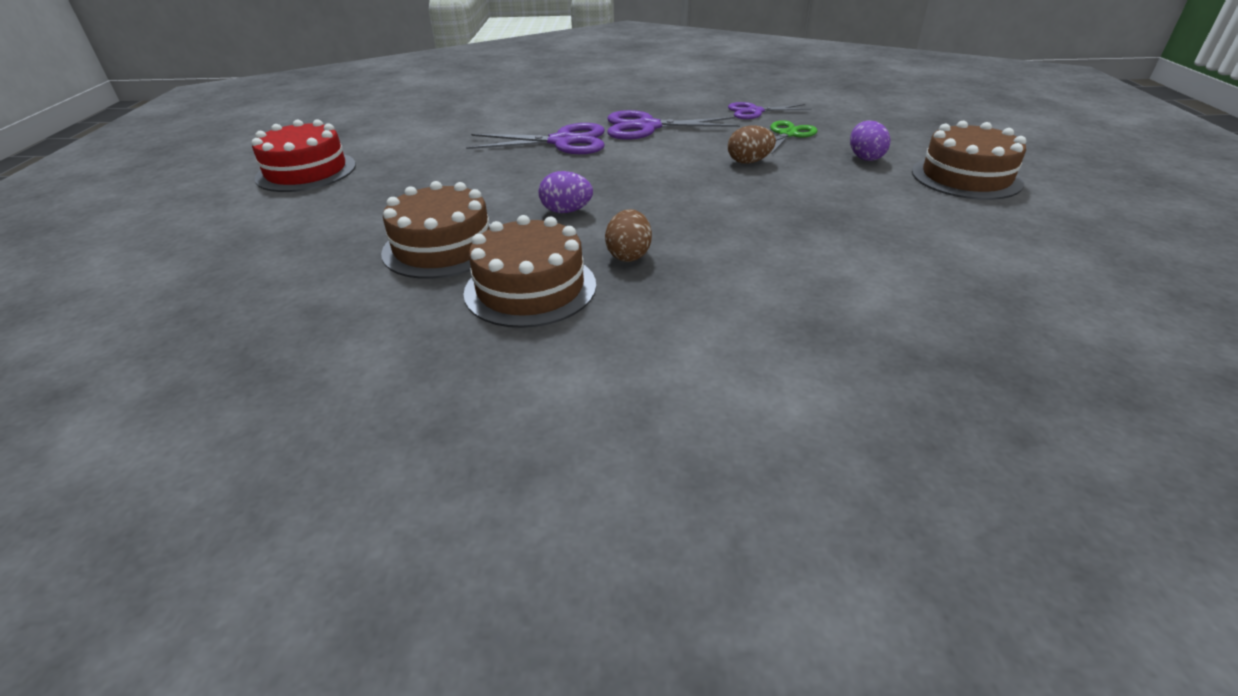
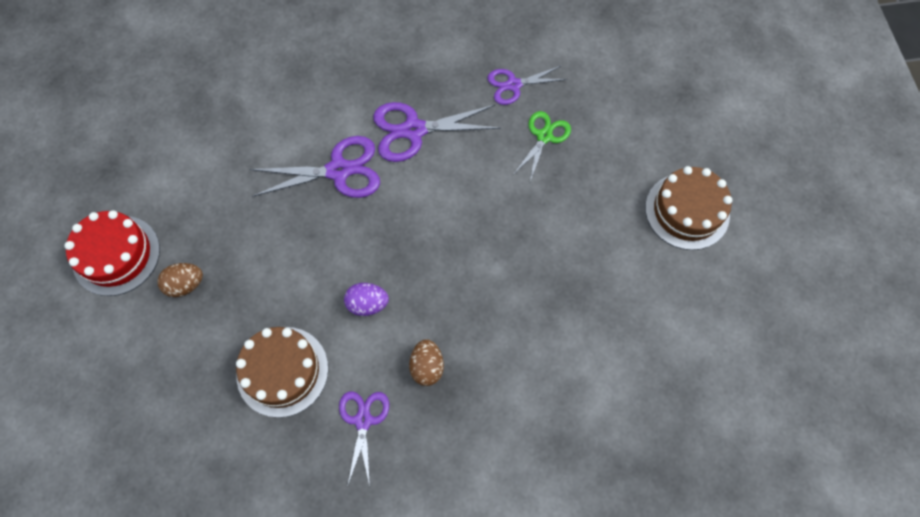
camera: 10 degrees left, 30 degrees up
brown cake [464,215,596,328] -> purple scissors [339,391,389,487]
brown egg [728,125,776,164] -> brown egg moved to [158,263,203,297]
purple egg [850,120,891,161] -> none

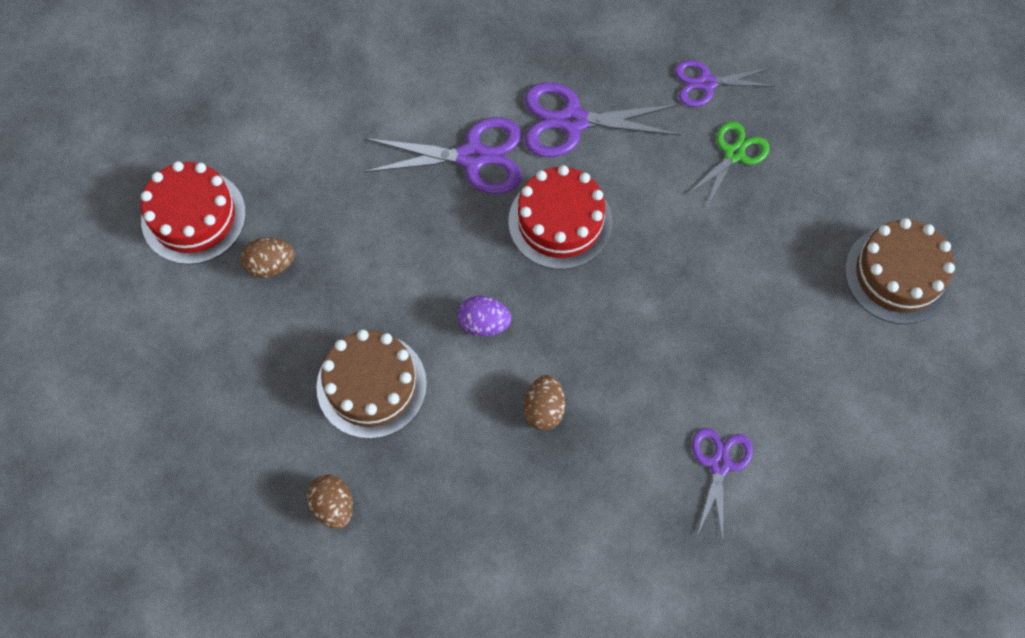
camera: 10 degrees right, 0 degrees up
purple scissors [339,391,389,487] -> purple scissors moved to [692,428,753,540]
none -> brown egg [307,475,353,529]
none -> red cake [508,165,612,270]

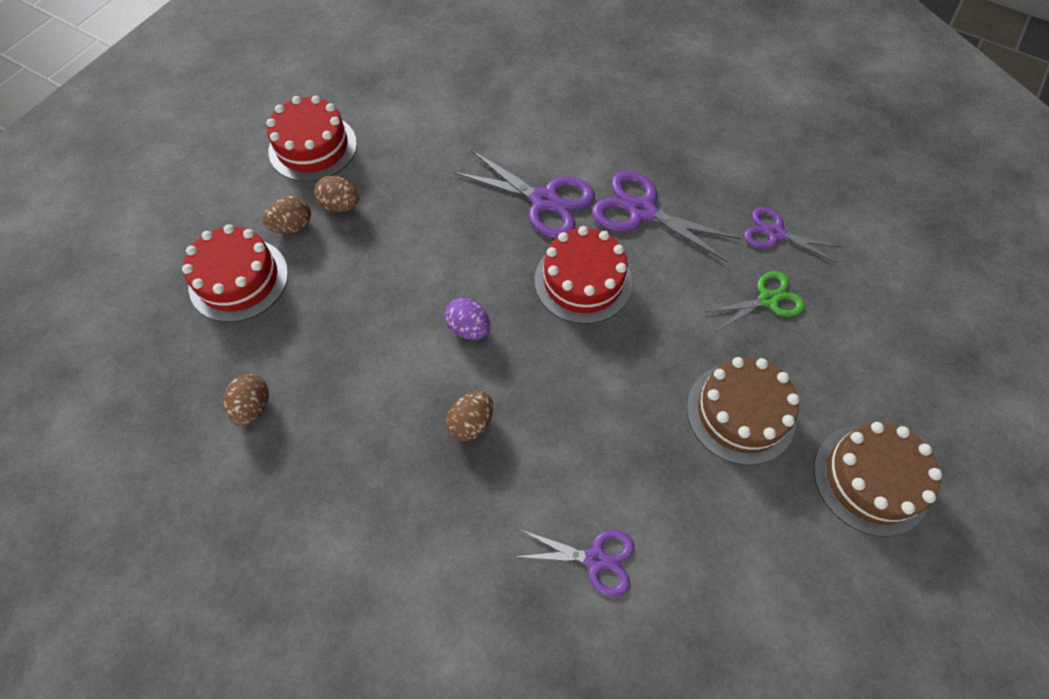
camera: 30 degrees right, 5 degrees down
brown cake [316,330,427,439] -> brown cake moved to [687,357,800,465]
purple scissors [692,428,753,540] -> purple scissors turned 60 degrees clockwise [515,529,634,597]
none -> red cake [182,224,288,322]
none -> brown egg [263,196,311,234]

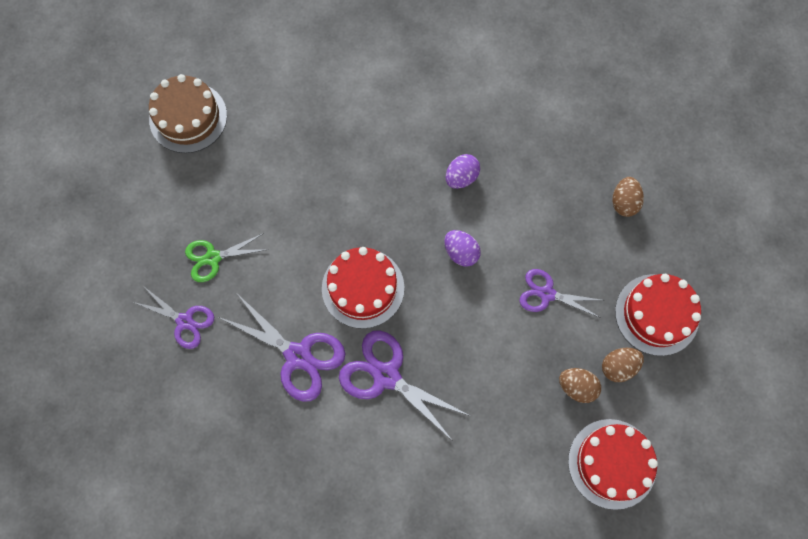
camera: 175 degrees left, 10 degrees up
brown egg [446,391,493,441] -> purple egg [446,154,480,189]
purple scissors [515,529,634,597] -> purple scissors moved to [519,269,601,318]
brown cake [687,357,800,465] -> none

